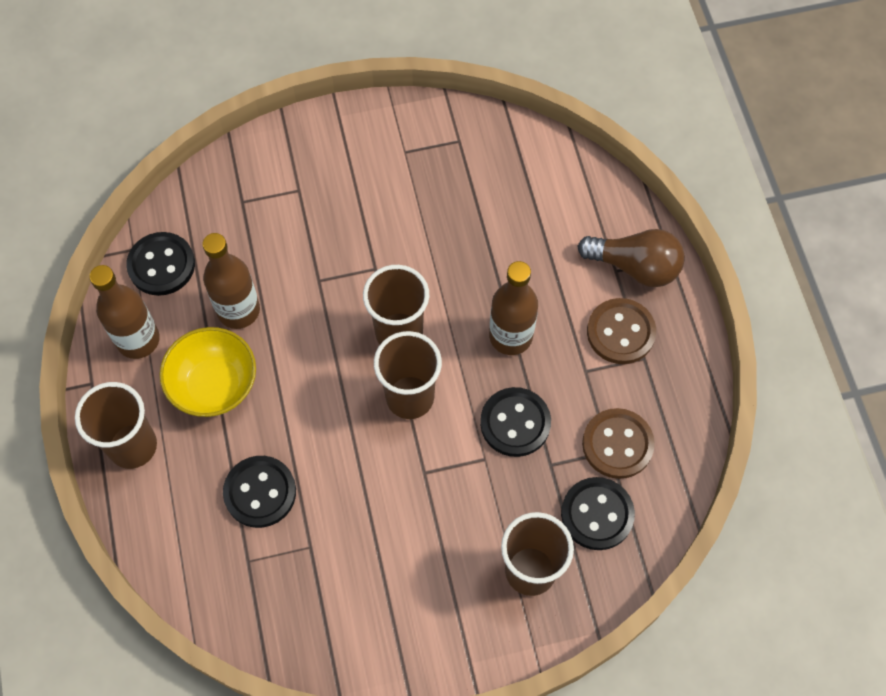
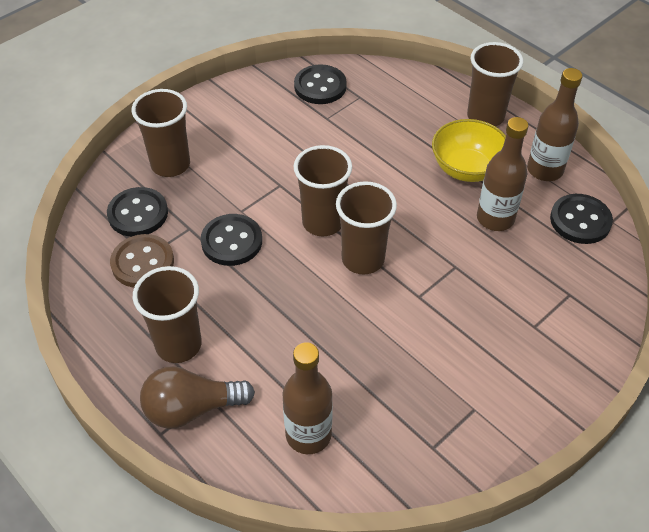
camera: 150 degrees right, 15 degrees down
black button [223,456,296,528] -> black button moved to [294,64,347,104]
brown bottle [489,261,538,355] -> brown bottle moved to [283,342,333,454]
brown button [587,298,656,364] -> brown cup [133,266,202,363]

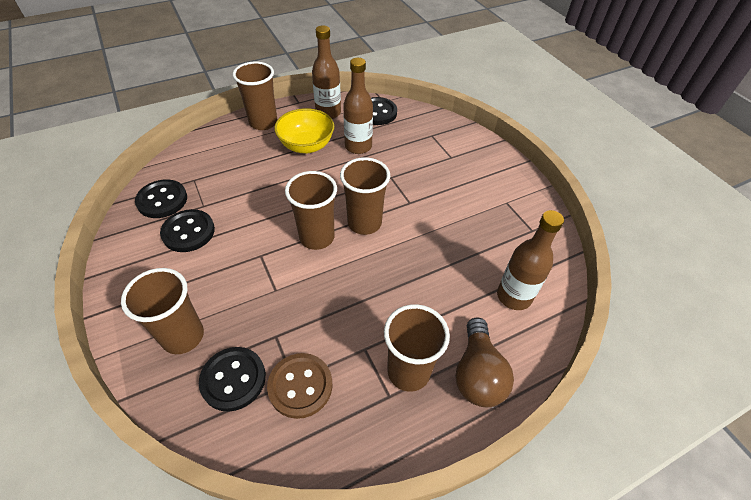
camera: 75 degrees left, 0 degrees up
black button [201,214,262,266] -> black button moved to [160,209,215,252]

